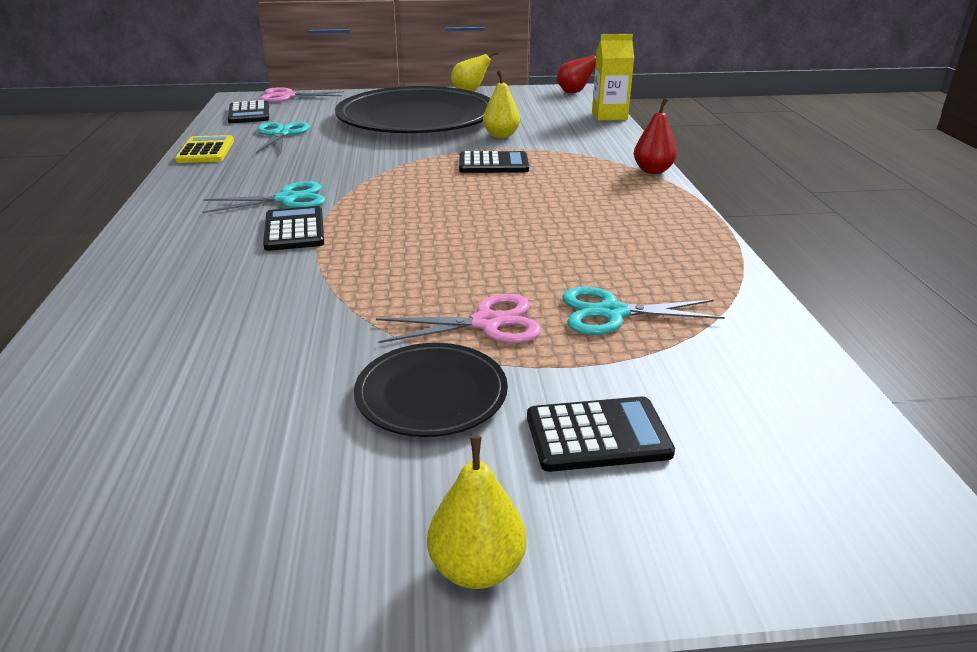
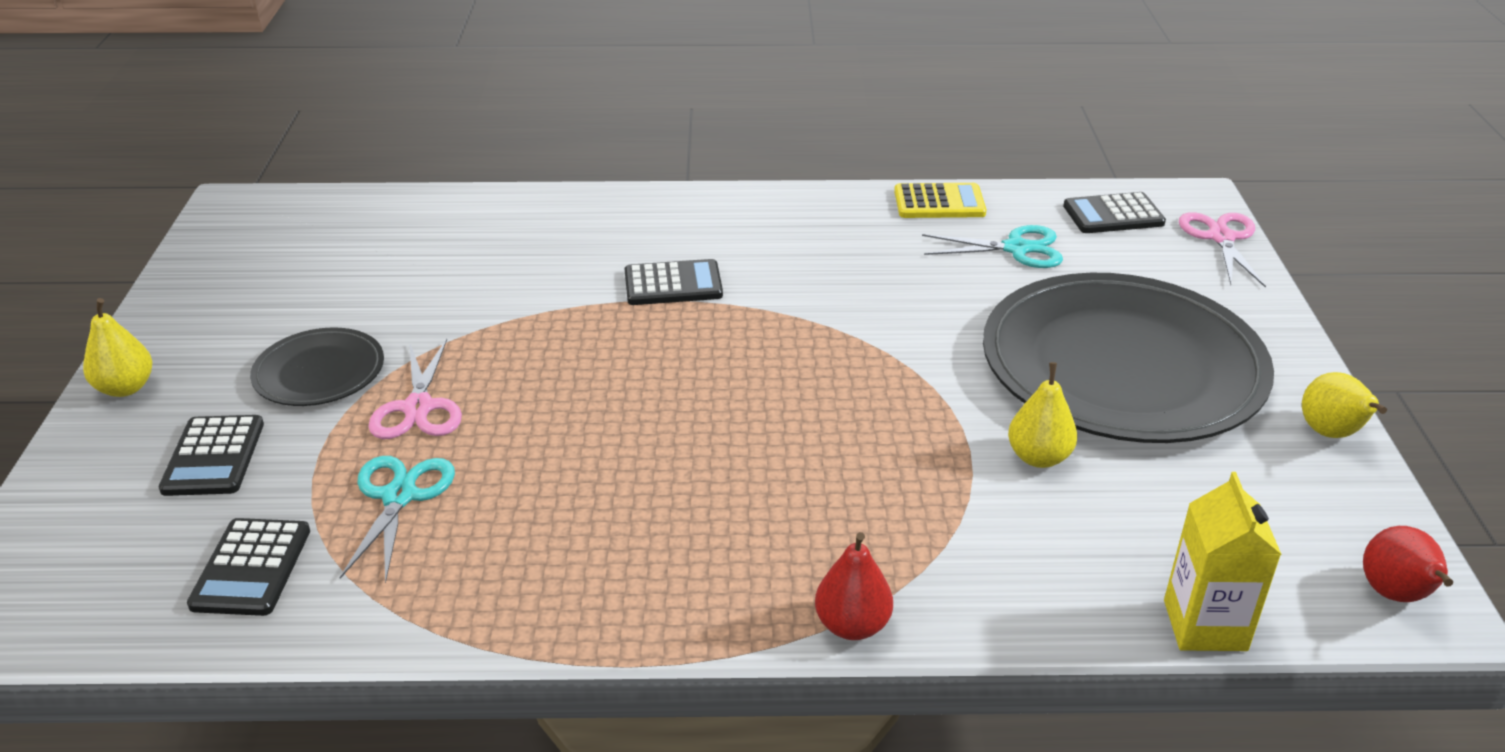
camera: 95 degrees right, 5 degrees up
turquoise scissors [203,181,325,213] -> none
black calculator [459,151,529,173] -> black calculator moved to [187,518,310,616]

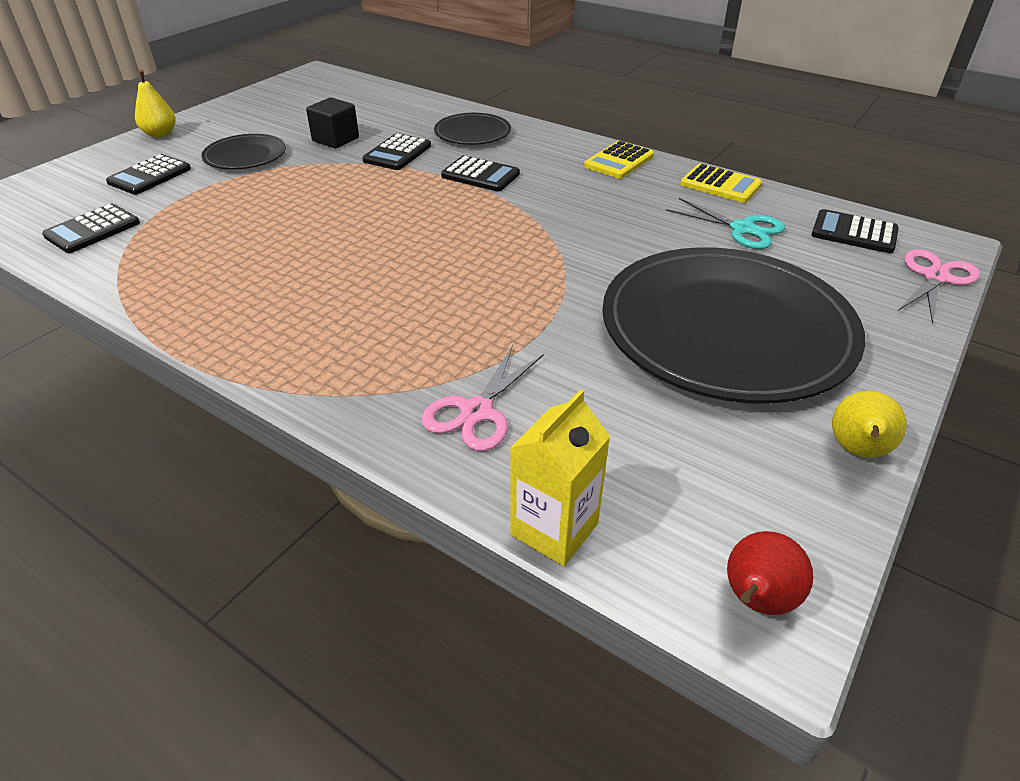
camera: 35 degrees right, 5 degrees up
turquoise scissors [339,456,455,583] -> none
pink scissors [368,339,462,439] -> pink scissors moved to [421,345,544,451]
red pear [815,532,893,640] -> none
yellow pear [1008,362,1077,468] -> none
none -> black cube [306,97,359,148]
none -> black calculator [362,133,431,170]
none -> black plate [434,113,511,145]
none -> yellow calculator [584,141,654,179]

